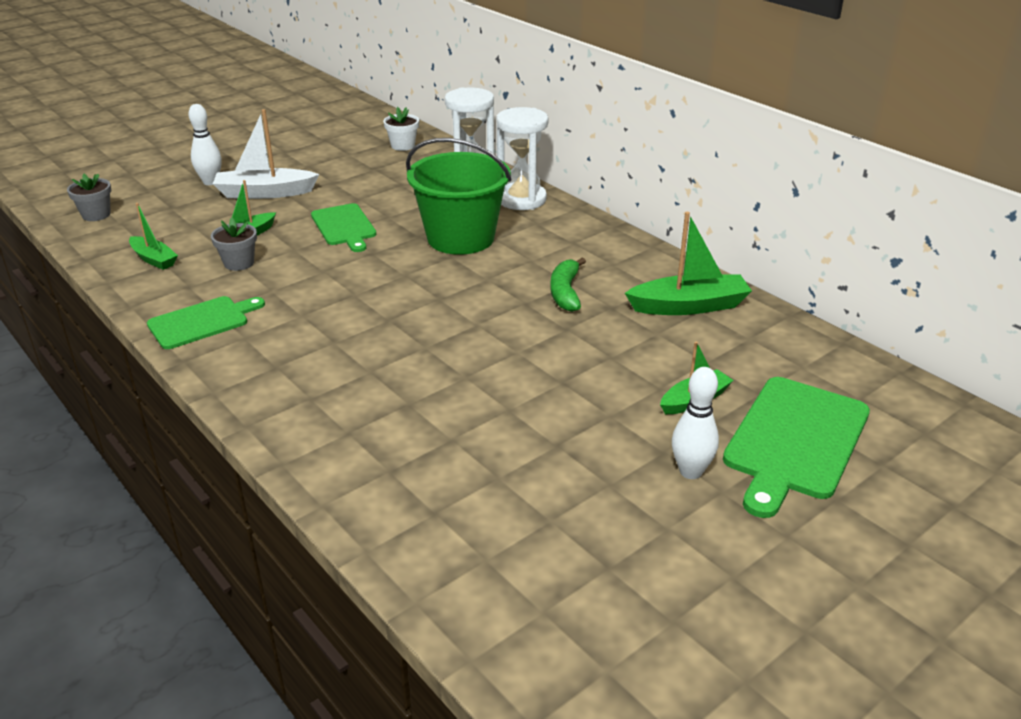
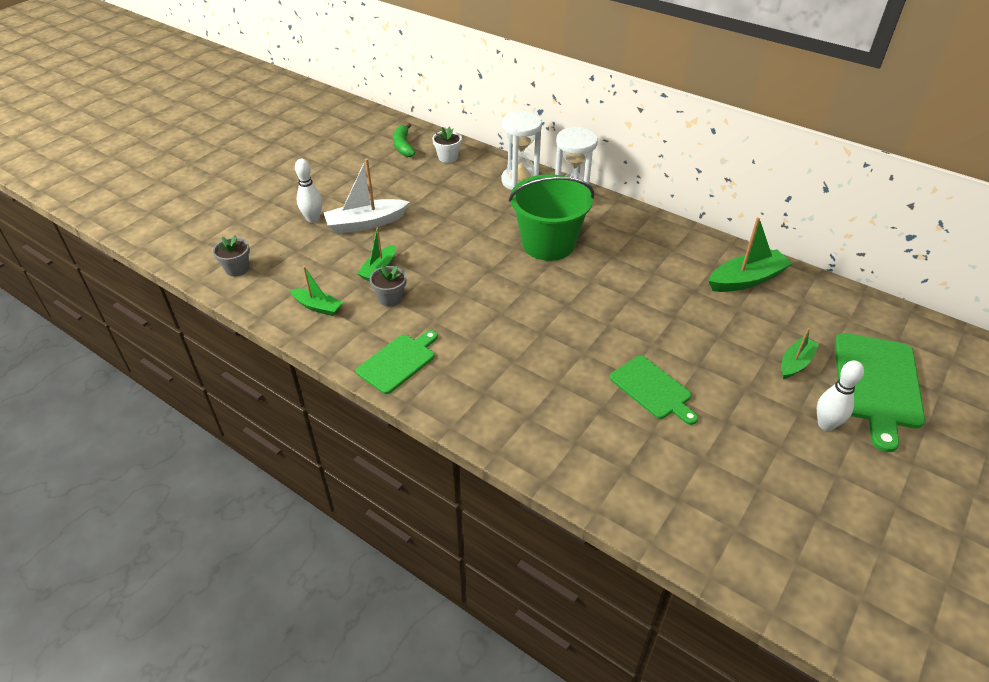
camera: 15 degrees left, 10 degrees up
green cutting board [311,203,376,252] -> green cutting board moved to [610,356,698,425]
green banana [550,257,586,312] -> green banana moved to [393,123,415,157]

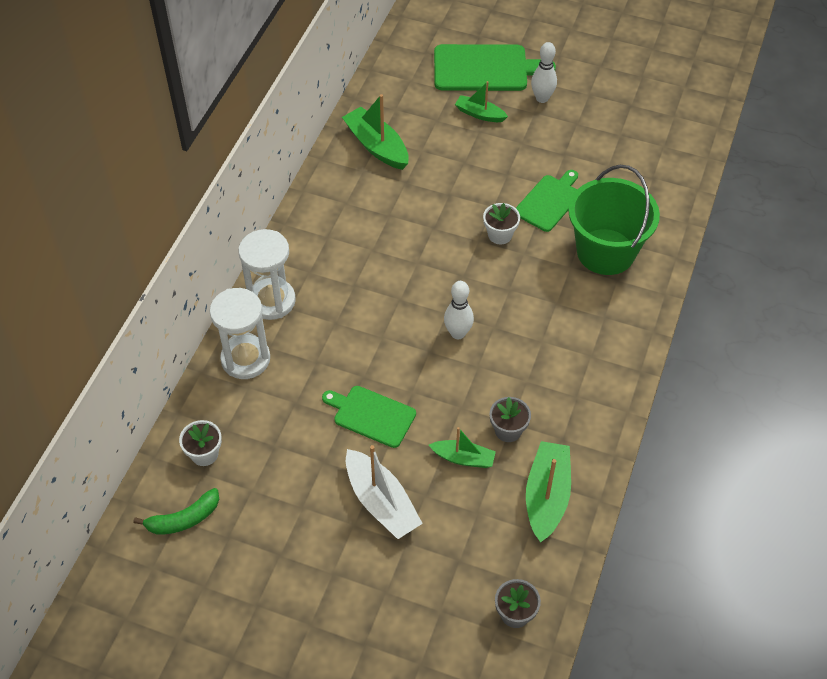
camera: 105 degrees left, 10 degrees up
green boat [290,266,343,316] -> green boat [526,441,571,543], size x1.63
white bowling pin [295,159,322,223] -> white bowling pin moved to [444,281,474,339]
green cutting board [356,330,438,394] -> green cutting board moved to [322,386,416,448]
green bucket [509,174,594,261] -> green bucket moved to [568,165,660,275]
none -> white flower pot [483,203,520,244]

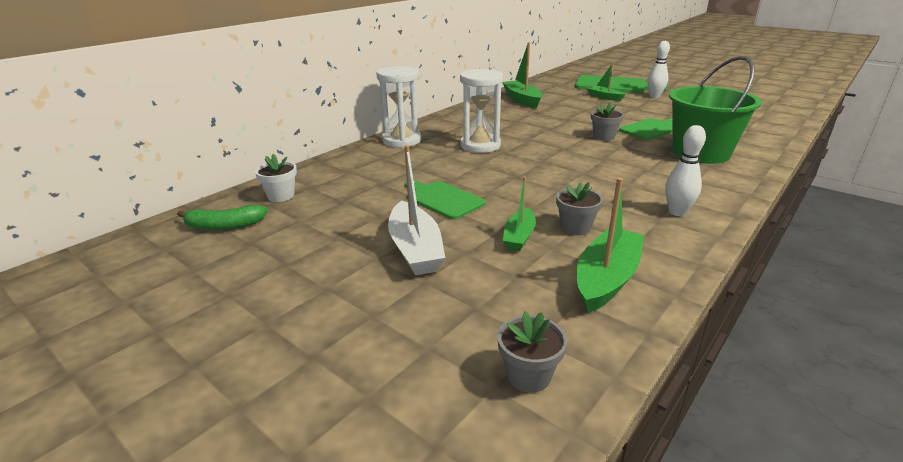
camera: 20 degrees right, 25 degrees down
white hourglass [210,288,270,379] -> white hourglass moved to [460,69,503,153]
green boat [429,427,496,468] -> green boat turned 75 degrees clockwise [503,176,536,251]
white bowling pin [444,281,474,339] -> white bowling pin moved to [665,125,706,216]
white flower pot [483,203,520,244] -> grey flower pot [591,102,624,141]

